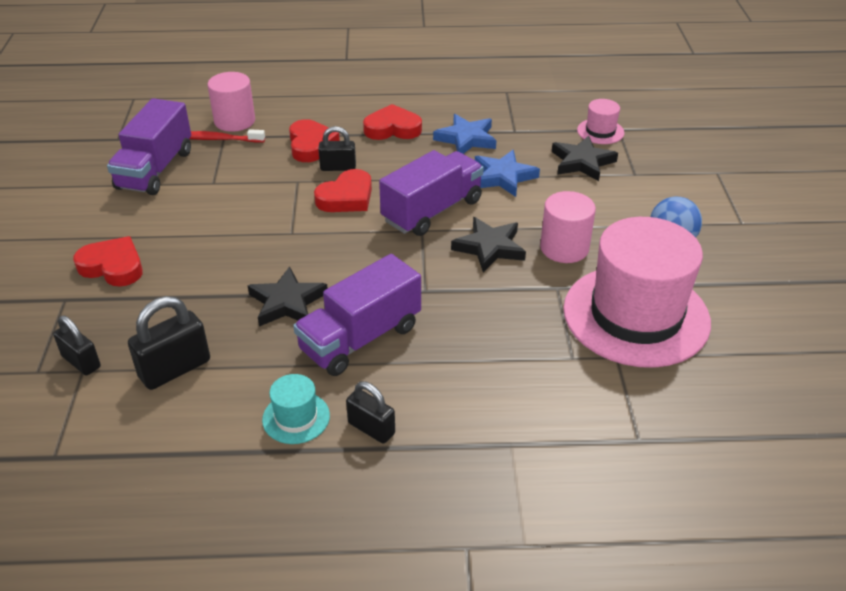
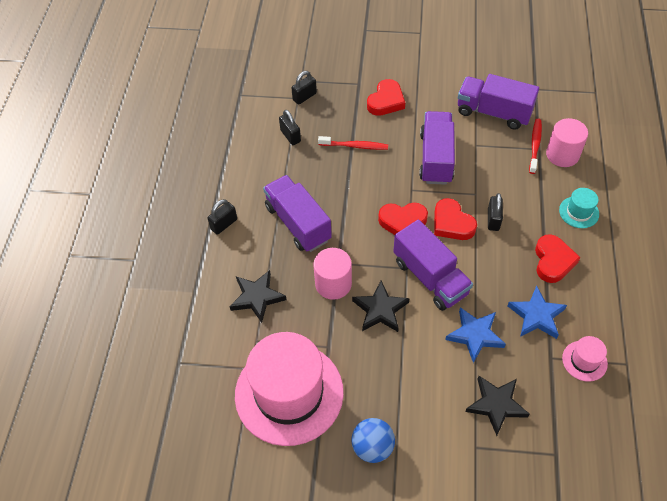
camera: 100 degrees right, 15 degrees up
black padlock [128,296,210,390] -> black padlock [279,110,301,145], size x0.65
black star [247,266,328,327] -> black star moved to [230,270,286,323]
turquoise hat [262,374,330,444] -> turquoise hat moved to [559,188,599,228]
red heart [289,119,340,162] -> red heart moved to [378,203,428,235]
pink cylinder [540,191,596,263] -> pink cylinder moved to [313,248,352,300]
pink hat [577,99,624,144] -> pink hat moved to [562,336,608,382]
none -> red toothbrush [318,136,388,150]
none -> purple truck [419,111,455,185]

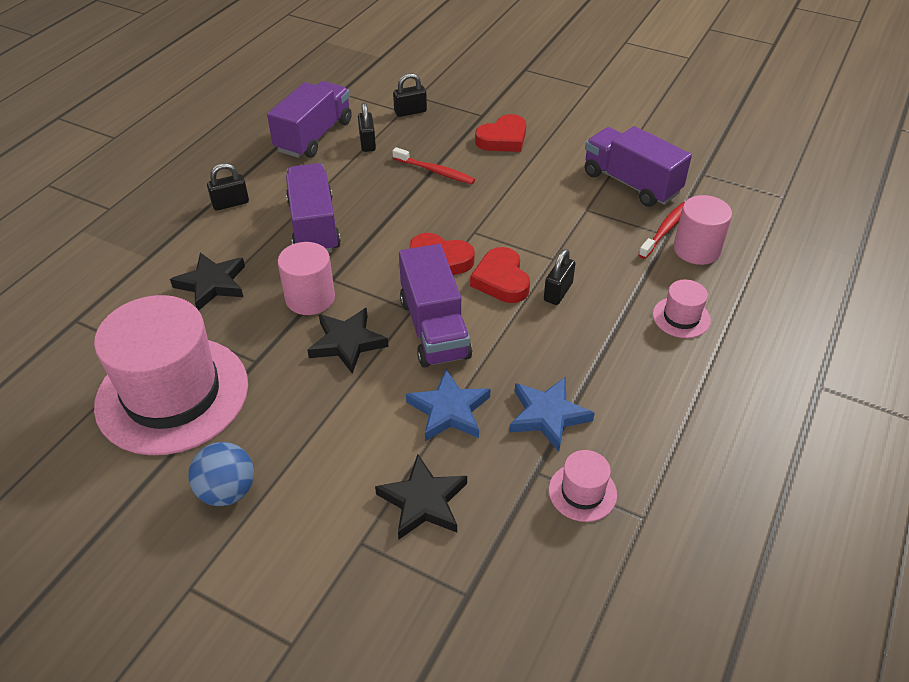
camera: 20 degrees right, 10 degrees down
purple truck [419,111,455,185] -> purple truck moved to [267,81,352,158]
red heart [535,234,581,283] -> none
turquoise hat [559,188,599,228] -> pink hat [653,279,711,338]

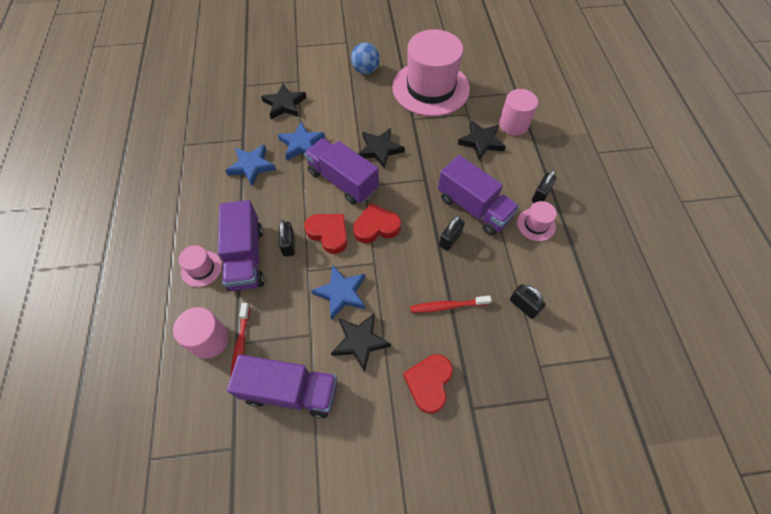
camera: 145 degrees right, 15 degrees up
purple truck [267,81,352,158] -> purple truck moved to [218,200,264,291]
pink cylinder [278,242,335,315] -> pink cylinder moved to [499,89,538,135]
black padlock [393,73,427,117] -> black padlock moved to [439,216,465,251]
pink hat [549,450,617,522] -> pink hat moved to [517,201,557,241]
none -> blue star [311,265,365,320]
none -> black star [331,313,391,373]

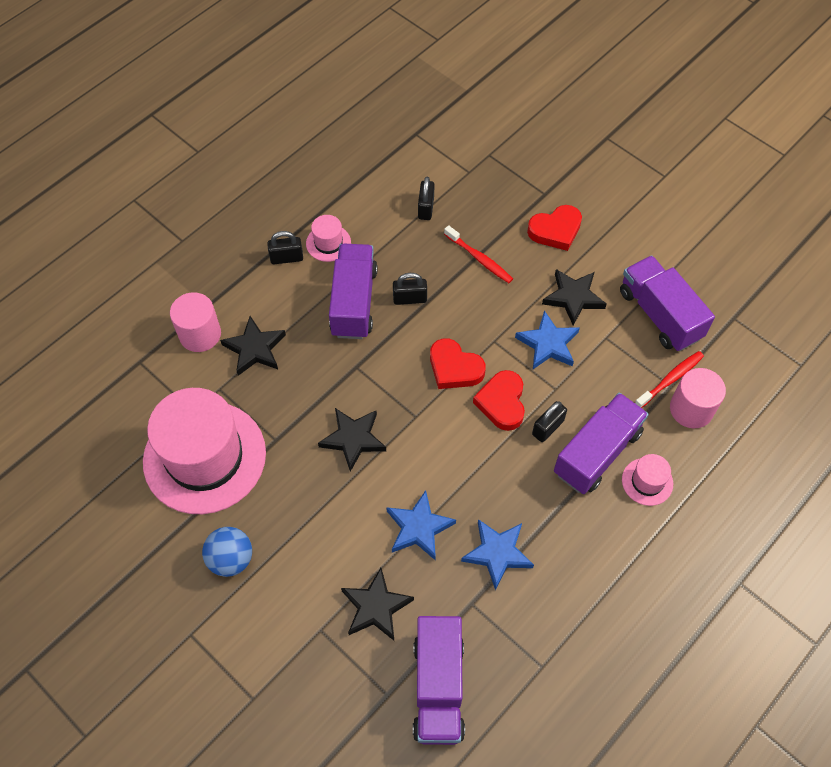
camera: 130 degrees left, 0 degrees up
purple truck [304,138,379,204] -> purple truck moved to [413,616,465,745]

